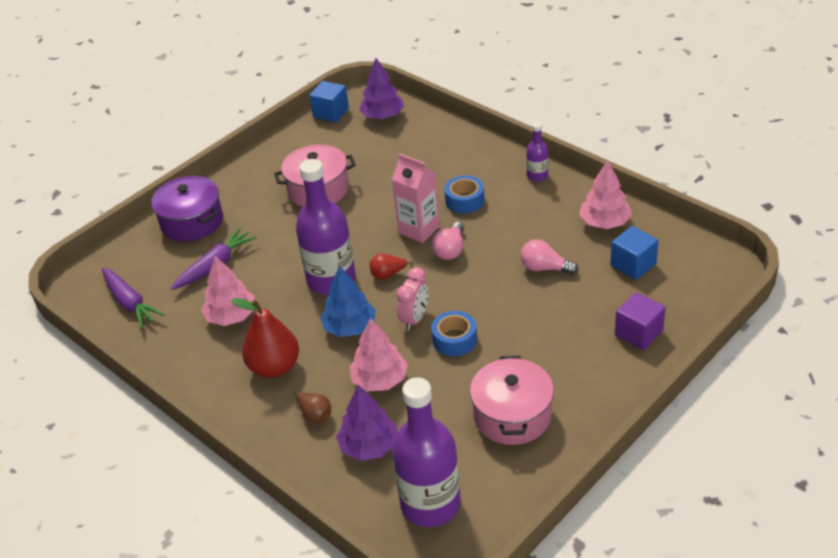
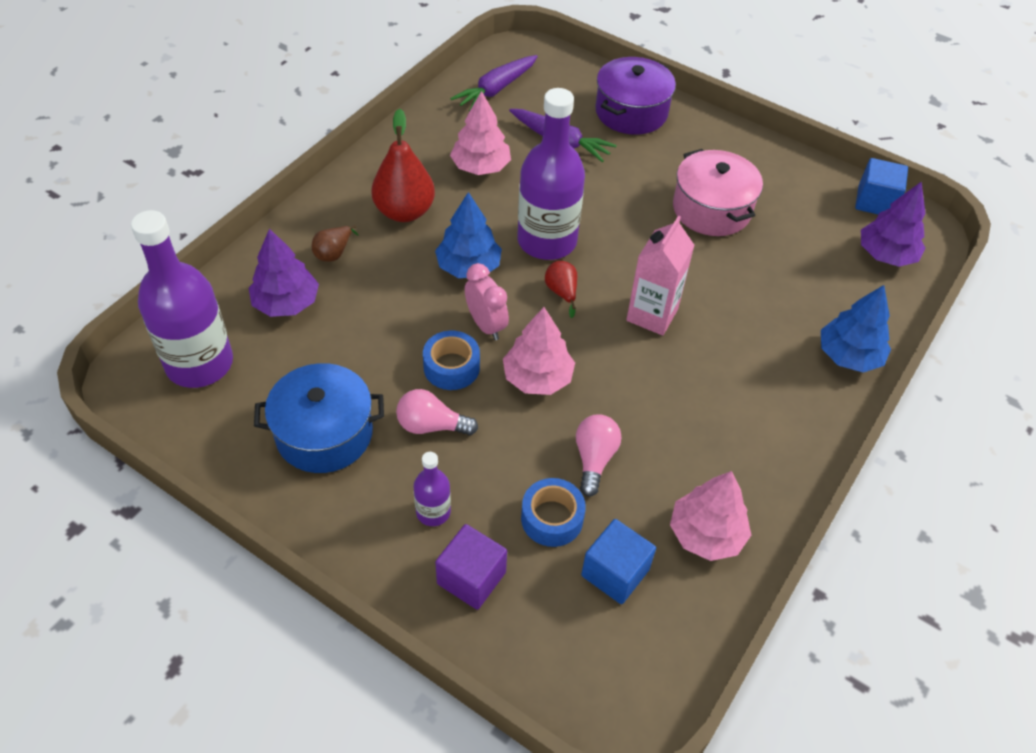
camera: 75 degrees right, 10 degrees up
pink tree [349,318,408,391] -> pink tree moved to [503,307,575,395]
pink clock [396,267,428,331] -> pink clock turned 135 degrees counterclockwise [465,263,509,340]
pink light bulb [432,222,464,260] -> pink light bulb moved to [396,389,478,435]
blue tape [445,175,484,214] -> blue tape moved to [521,478,586,547]
pink pot [470,356,554,445] -> blue pot [254,363,384,473]
purple bottle [526,122,548,182] -> purple bottle moved to [414,452,451,526]
none -> blue tree [821,285,891,372]

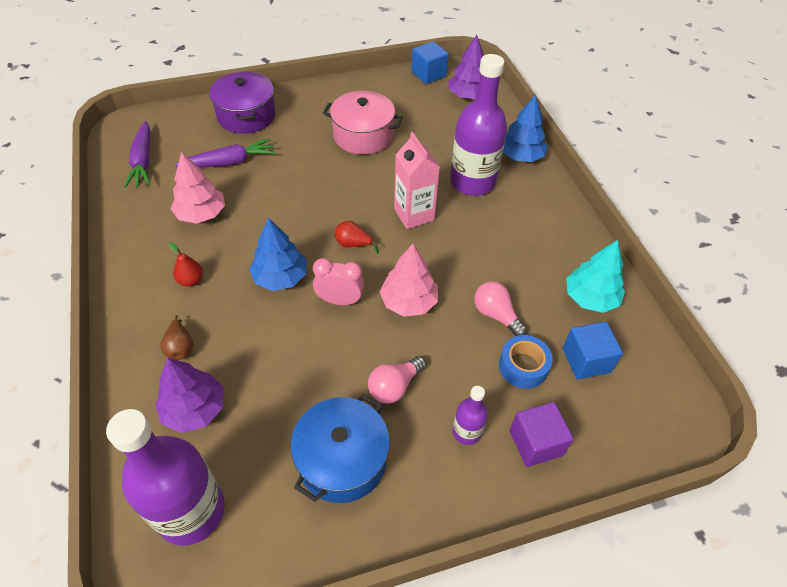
camera: 50 degrees left, 0 degrees up
red pear [371,109,435,222] -> red pear [169,243,203,287], size x0.51
blue tape [423,331,480,390] -> none
purple bottle [517,88,585,260] -> purple bottle moved to [450,54,507,196]
pink tree [670,471,751,561] -> turquoise tree [566,240,625,313]

